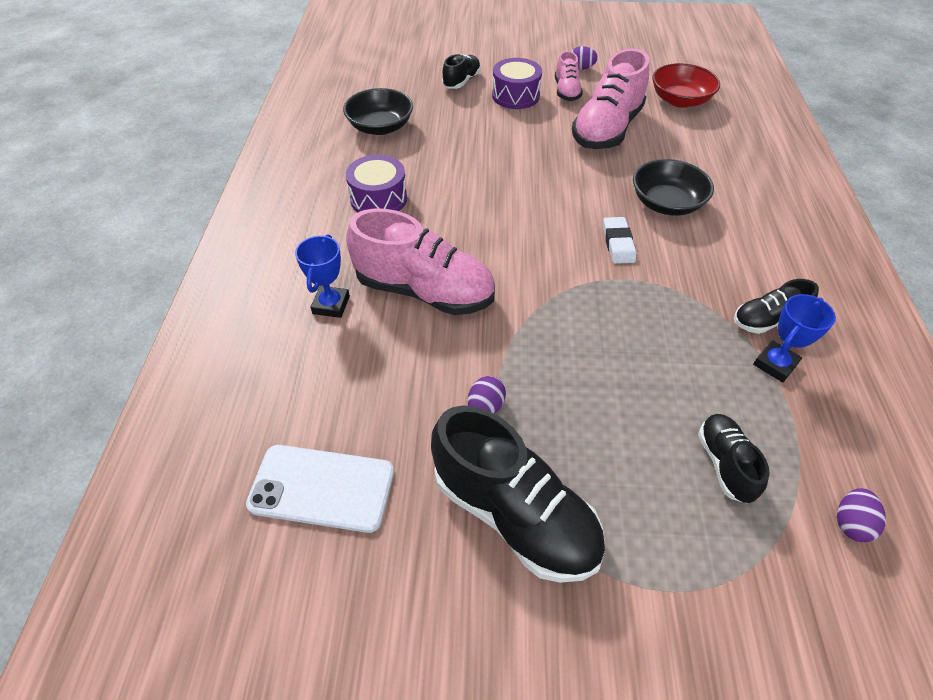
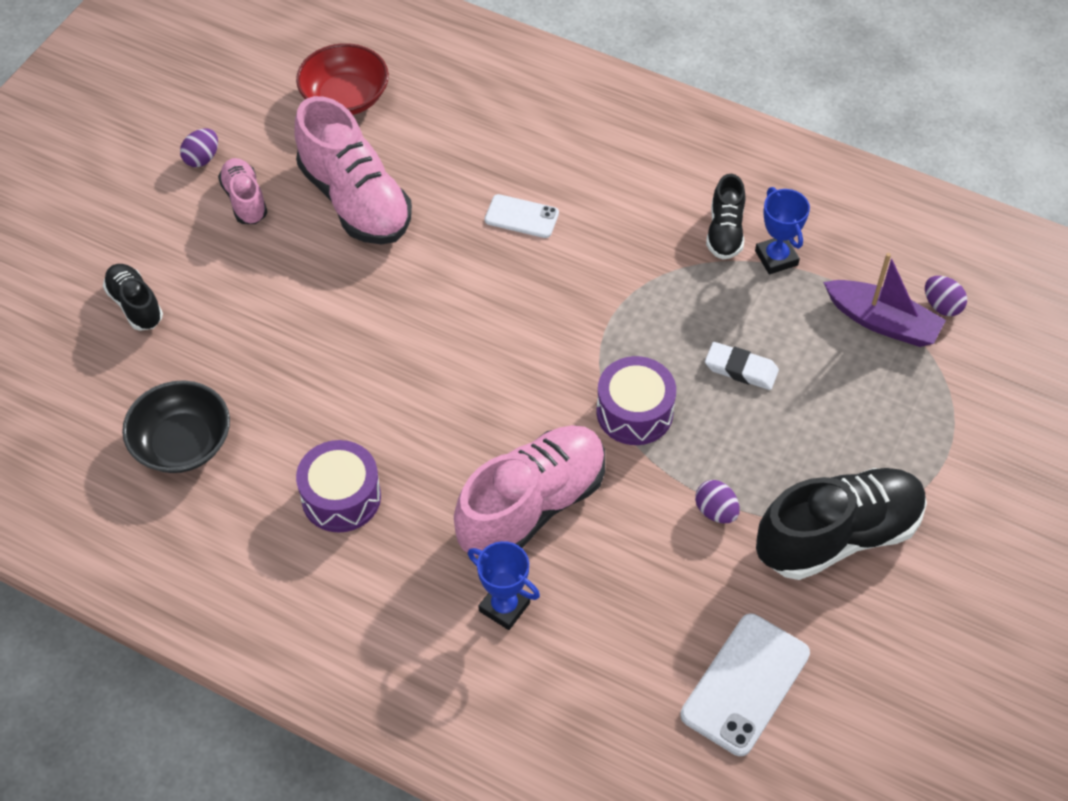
camera: 65 degrees left, 5 degrees up
purple drum [492,58,542,109] -> purple drum moved to [597,356,676,445]
pink shoe [555,51,583,101] -> pink shoe turned 135 degrees counterclockwise [218,158,267,224]
white eraser [603,217,636,264] -> white eraser moved to [705,342,779,390]
black bowl [633,159,714,216] -> white phone [485,194,559,238]
black shoe [698,414,770,503] -> none
none -> purple boat [823,253,946,347]

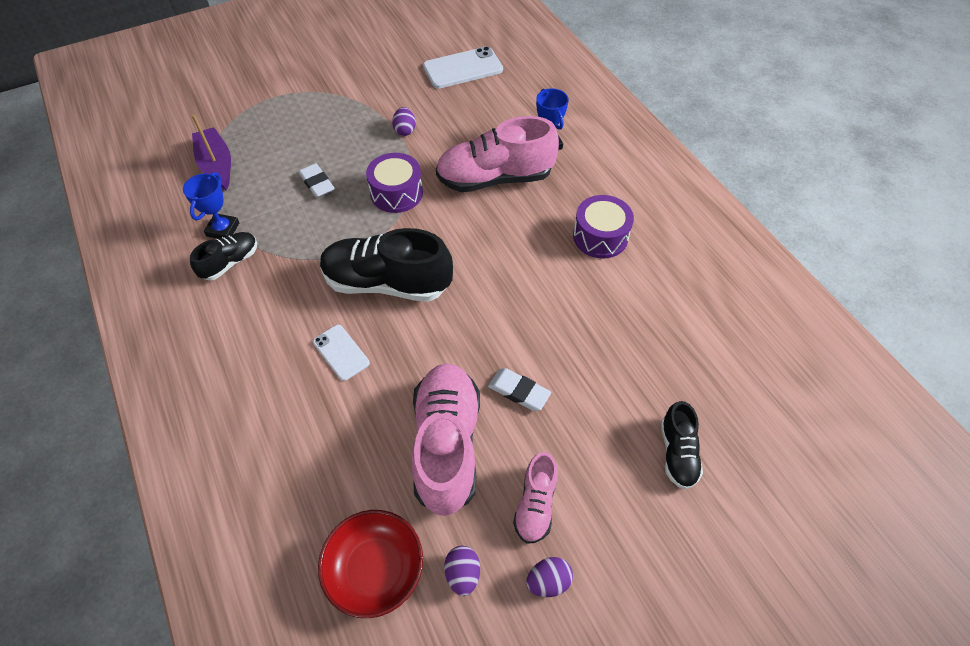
camera: 145 degrees left, 0 degrees up
black bowl [122,380,230,473] -> none
black shoe [756,468,927,580] -> black shoe moved to [320,228,453,302]
purple egg [925,276,967,316] -> purple egg moved to [444,546,480,596]
none -> white eraser [488,368,551,411]

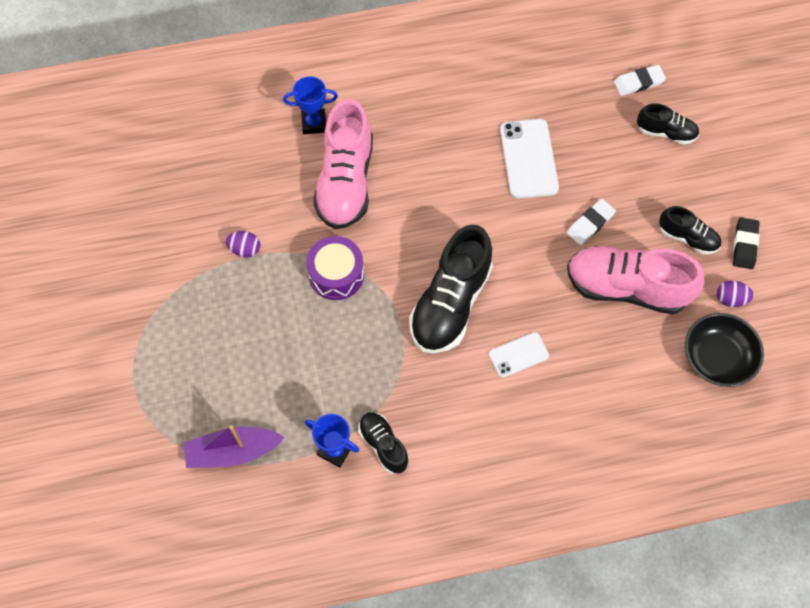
camera: 75 degrees left, 10 degrees up
white eraser [298,163,335,198] -> white eraser moved to [614,65,666,96]
red bowl [318,510,423,618] -> black bowl [685,313,764,387]
white phone [423,46,503,89] -> white phone moved to [500,119,559,199]
pink shoe [513,452,558,544] -> black shoe [659,206,721,254]
purple egg [526,557,573,597] -> black eraser [733,217,759,269]
purple drum [573,195,634,259] -> none

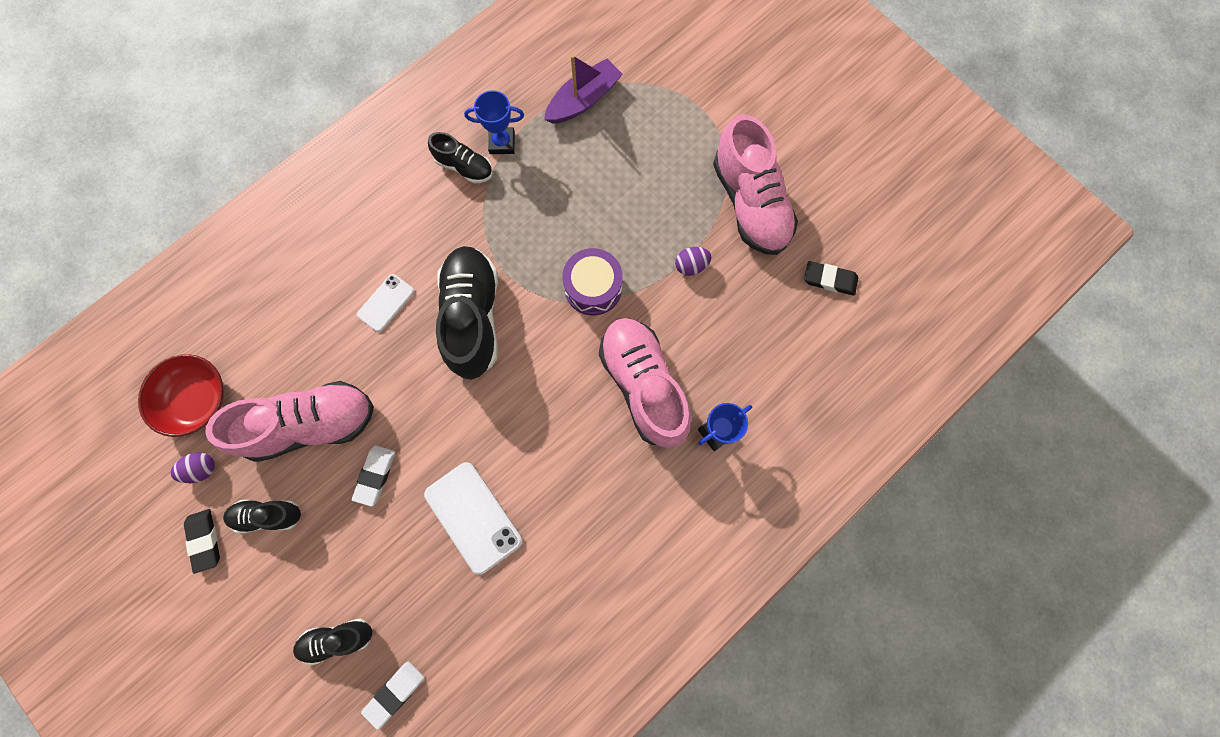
camera: 150 degrees right, 10 degrees up
black bowl [685,313,764,387] -> red bowl [138,354,224,437]
none -> pink shoe [713,115,798,255]
none -> black eraser [804,261,858,296]

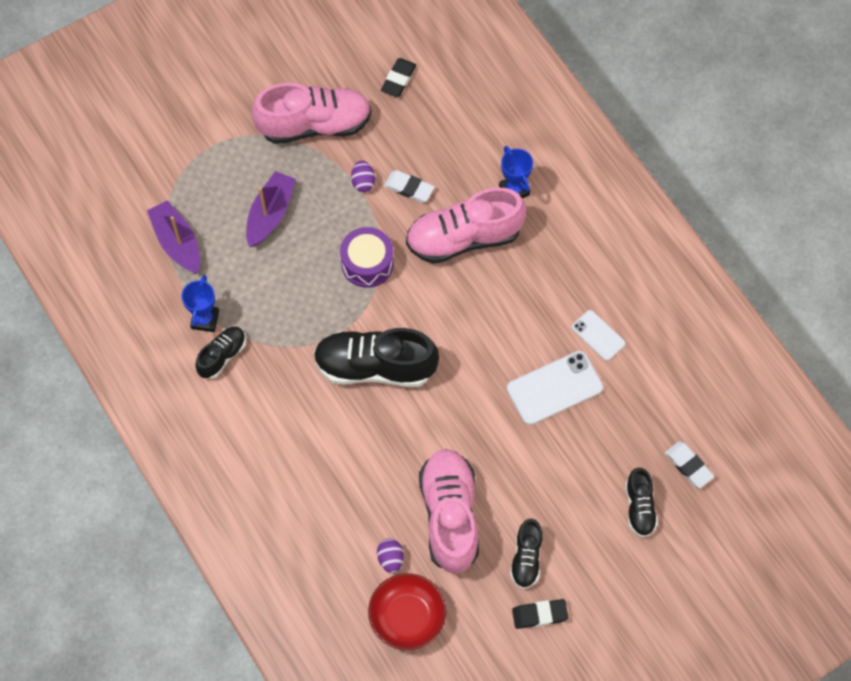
camera: 80 degrees left, 10 degrees down
purple egg [171,452,215,483] -> purple egg moved to [377,539,404,573]
white eraser [352,446,395,507] -> white eraser moved to [384,170,434,202]
white phone [357,274,414,332] -> white phone moved to [572,310,625,361]
none -> purple boat [246,171,296,247]

